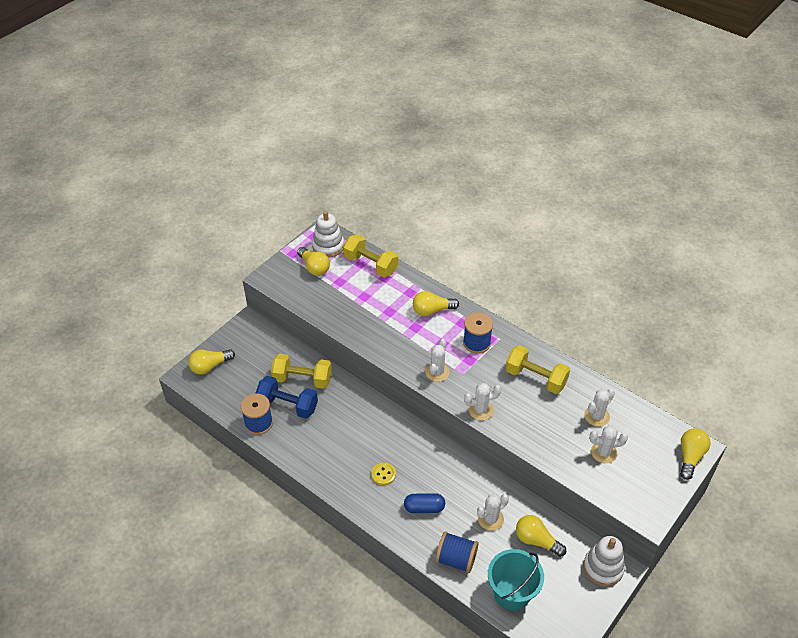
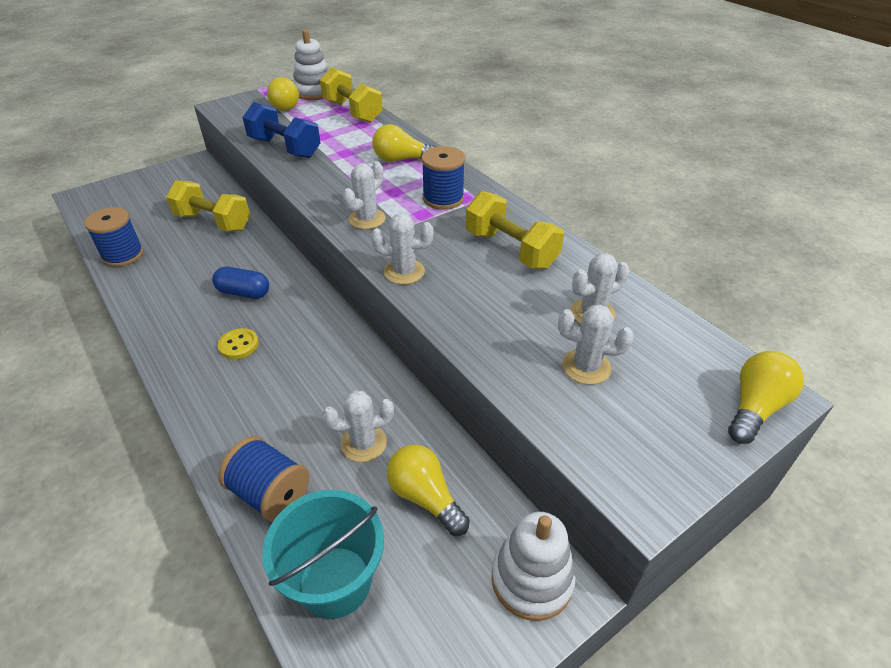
camera: 15 degrees right, 5 degrees down
yellow light bulb [188,349,235,375] -> none
blue dumbbell [255,376,318,419] -> blue dumbbell moved to [242,102,321,158]
blue capsule [404,493,445,513] -> blue capsule moved to [212,267,269,299]

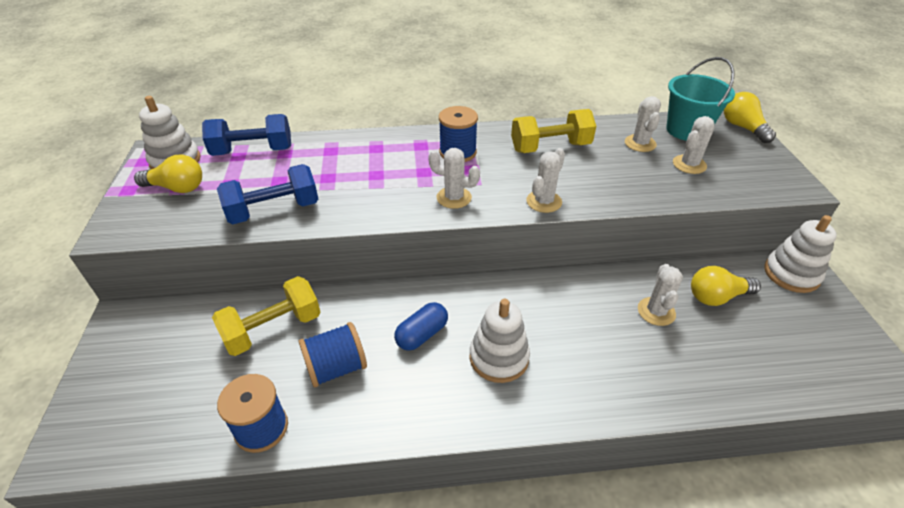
camera: 60 degrees left, 0 degrees up
yellow button [218,328,259,359] -> white stacking toy [470,299,530,383]
blue spool [218,436,310,521] -> blue spool moved to [298,322,367,388]
turquoise bucket [263,490,384,619] -> turquoise bucket moved to [666,57,735,141]
yellow dumbbell [320,67,383,123] -> blue dumbbell [202,114,291,156]
white cactus [343,161,386,229] -> white cactus turned 45 degrees counterclockwise [428,148,480,209]
yellow light bulb [372,124,436,162] -> none

